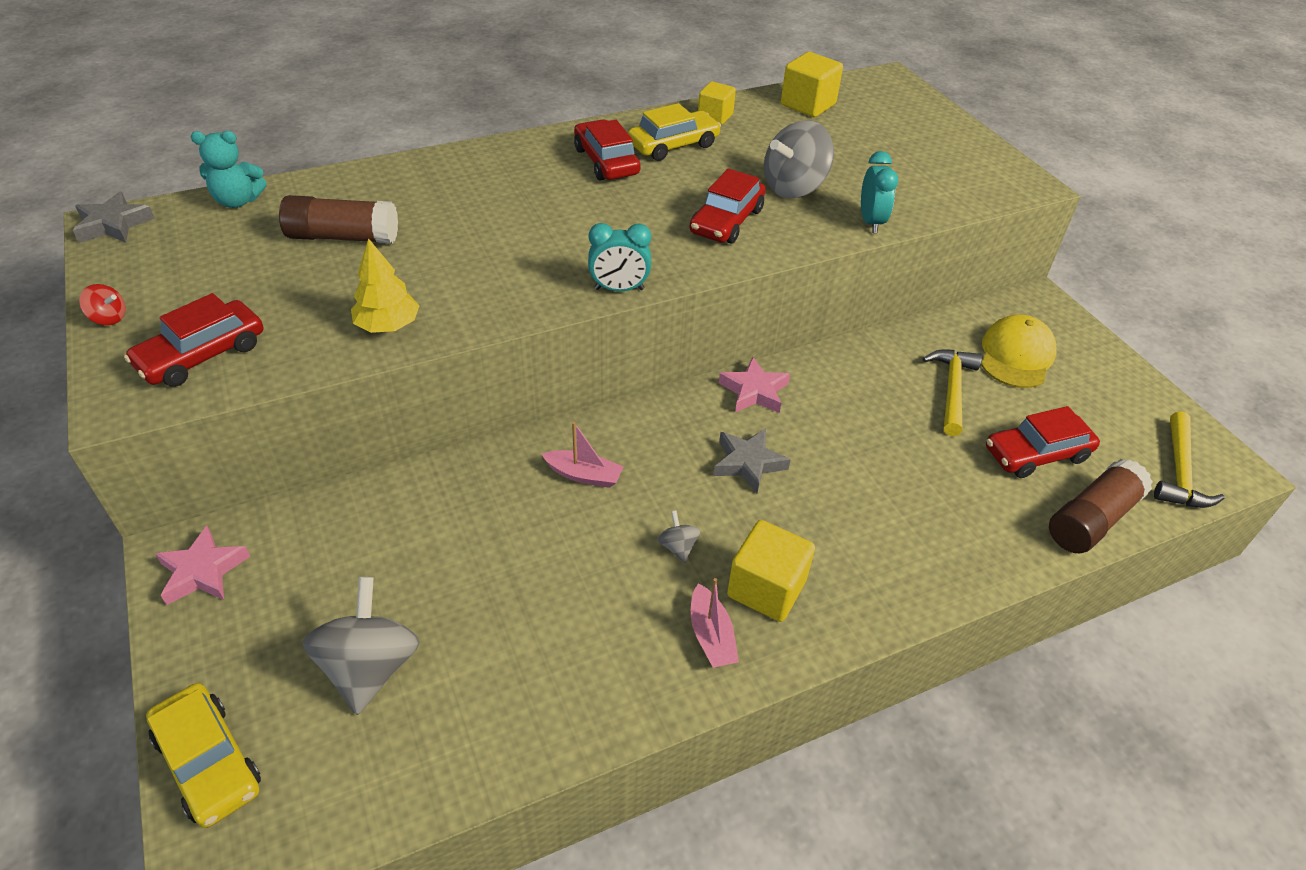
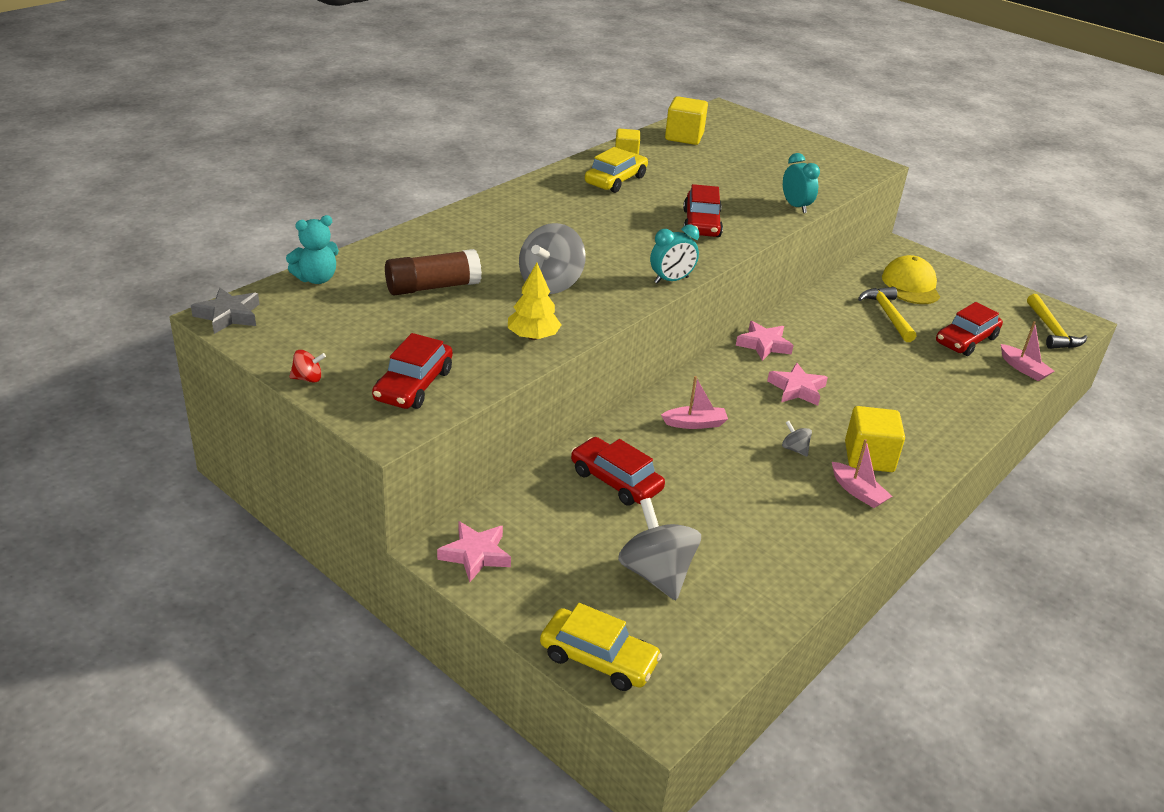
camera: 25 degrees left, 10 degrees down
red car [574,119,641,180] -> red car moved to [571,437,665,505]
grey star [713,428,791,493] -> pink star [767,363,828,406]
grey spinning top [764,120,834,199] -> grey spinning top moved to [519,223,586,294]
brown glue stick [1049,459,1153,553] -> pink boat [1001,321,1055,381]

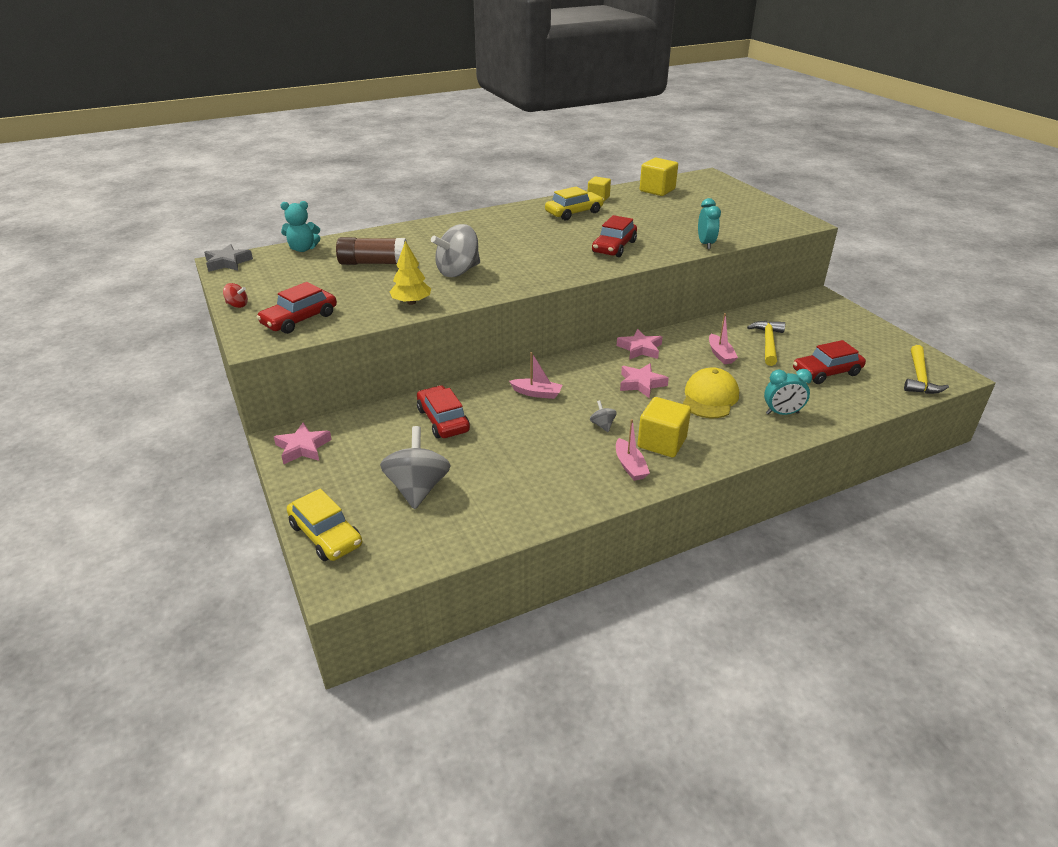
camera: 25 degrees right, 0 degrees up
turquoise clock [650,225,699,284] -> turquoise clock moved to [764,369,812,415]
yellow cap [882,255,940,304] -> yellow cap moved to [683,367,739,418]
pink boat [1001,321,1055,381] -> pink boat moved to [709,313,738,364]

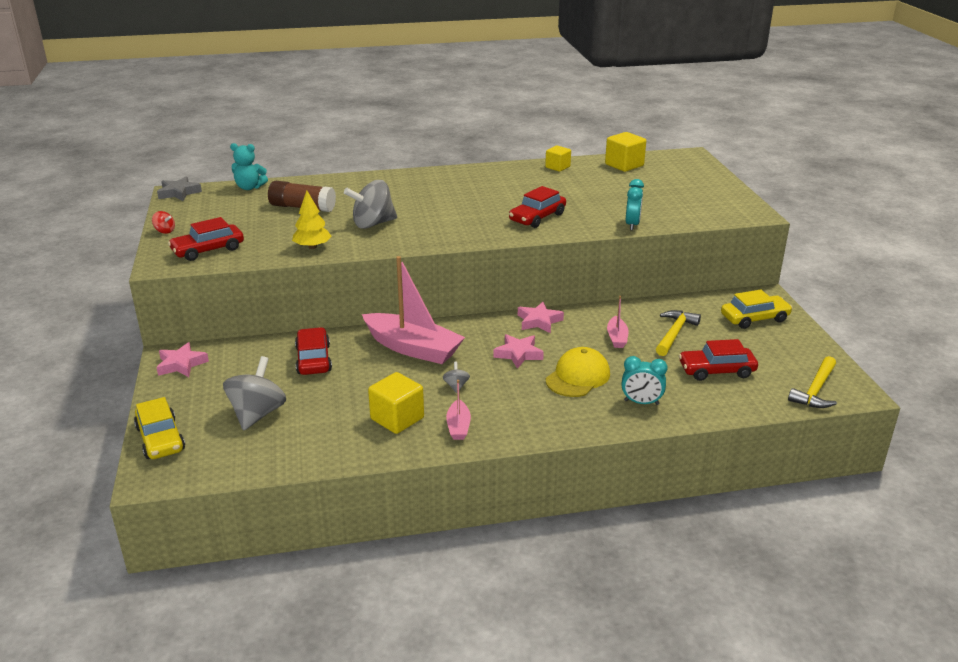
camera: 15 degrees right, 5 degrees down
pink boat [509,352,562,399] -> pink boat [362,256,465,364], size x2.17
yellow car [545,187,604,220] -> yellow car moved to [721,290,793,329]
yellow cube [637,397,691,457] -> yellow cube moved to [368,372,424,434]

